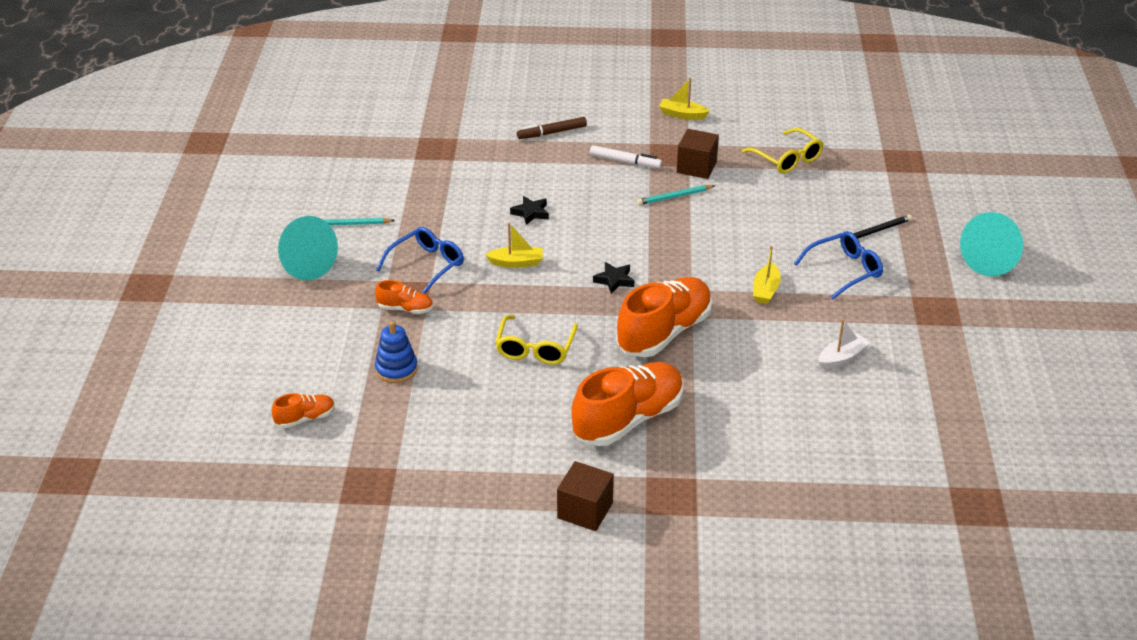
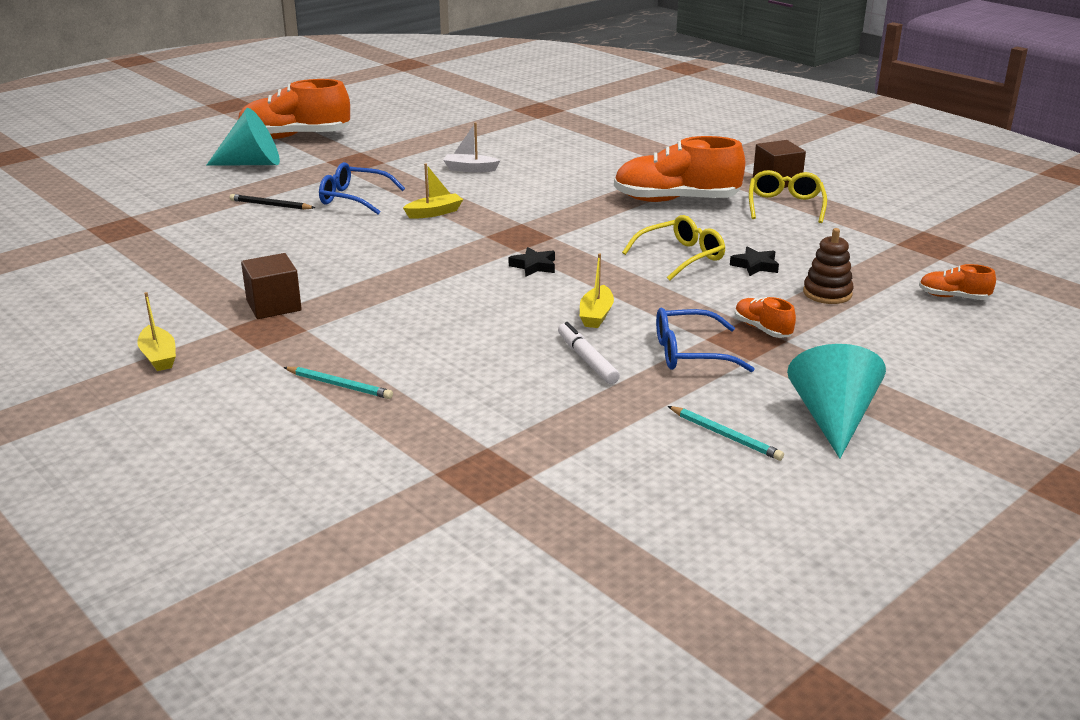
camera: 135 degrees left, 10 degrees down
blue stacking toy [375,321,418,383] -> brown stacking toy [803,228,854,304]
yellow boat [485,223,543,268] -> yellow boat turned 120 degrees counterclockwise [580,253,614,328]
black star [510,196,549,225] -> black star moved to [730,246,779,276]
brown marker [517,117,587,139] -> none
white marker [590,145,662,168] -> white marker moved to [558,322,620,384]
orange shoe [616,277,712,357] -> orange shoe moved to [238,79,350,139]
turquoise pencil [637,185,715,205] -> turquoise pencil moved to [284,367,393,399]
yellow glasses [742,128,824,173] -> yellow glasses moved to [749,170,827,223]

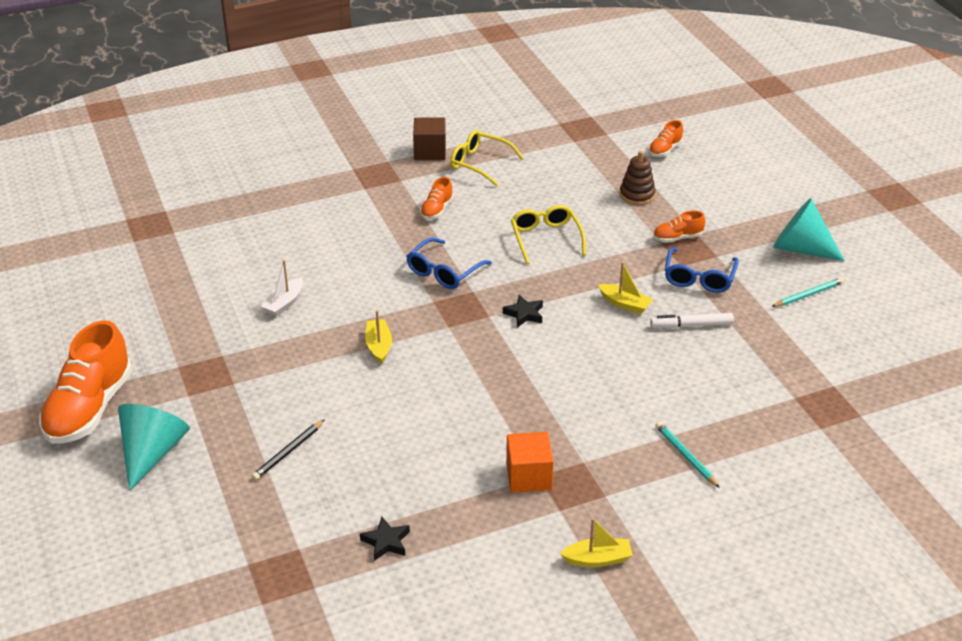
camera: 70 degrees left, 10 degrees up
brown cube [241,253,302,319] -> orange cube [506,432,554,493]
turquoise pencil [284,367,393,399] -> turquoise pencil turned 75 degrees counterclockwise [655,422,720,488]
blue glasses [319,162,405,214] -> blue glasses moved to [406,237,492,289]
orange shoe [614,136,745,202] -> orange shoe [420,177,453,220], size x0.46
black star [730,246,779,276] -> black star moved to [360,517,410,561]

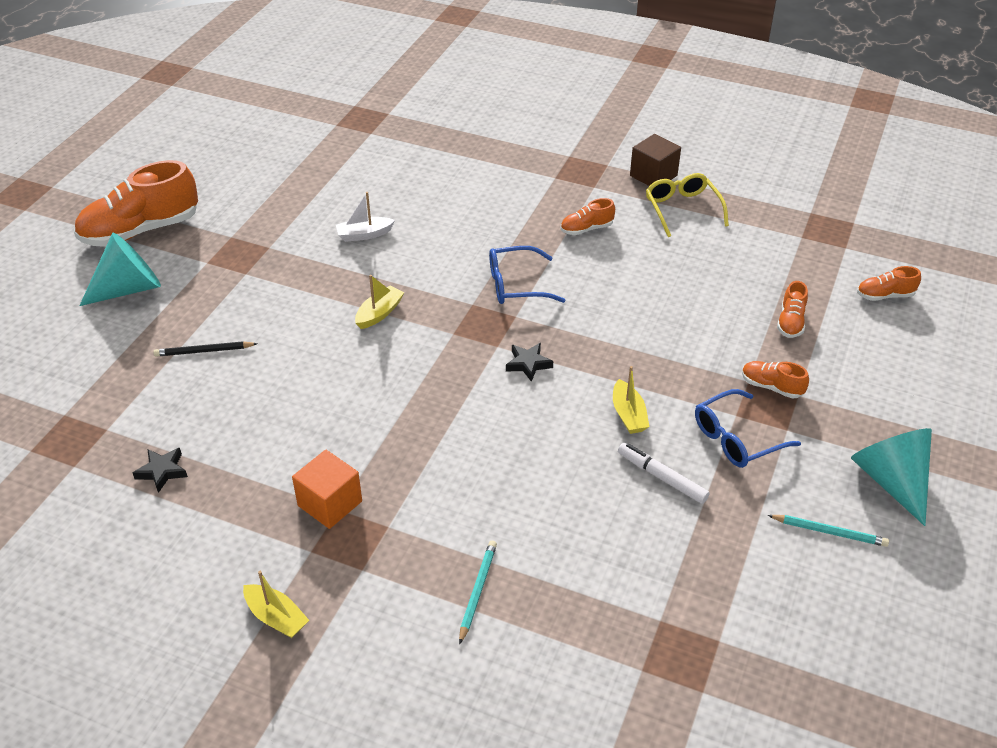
camera: 45 degrees right, 5 degrees up
yellow glasses [511,205,586,264] -> none
brown stacking toy [620,151,655,205] -> orange shoe [777,281,808,338]

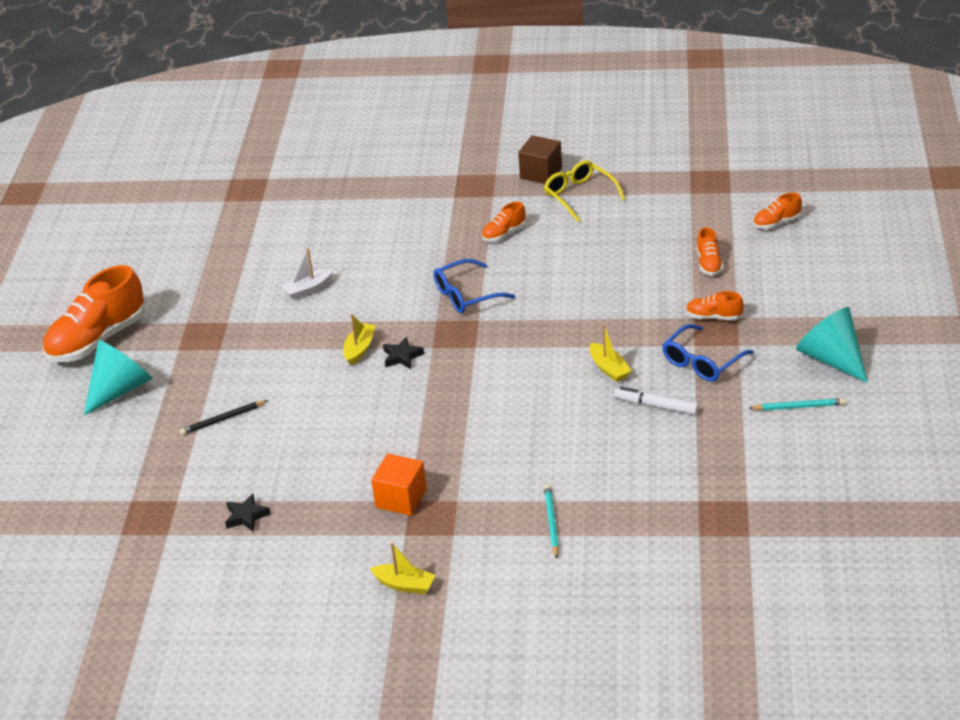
camera: 15 degrees left, 5 degrees down
black star [506,343,553,382] -> black star moved to [383,337,424,369]

